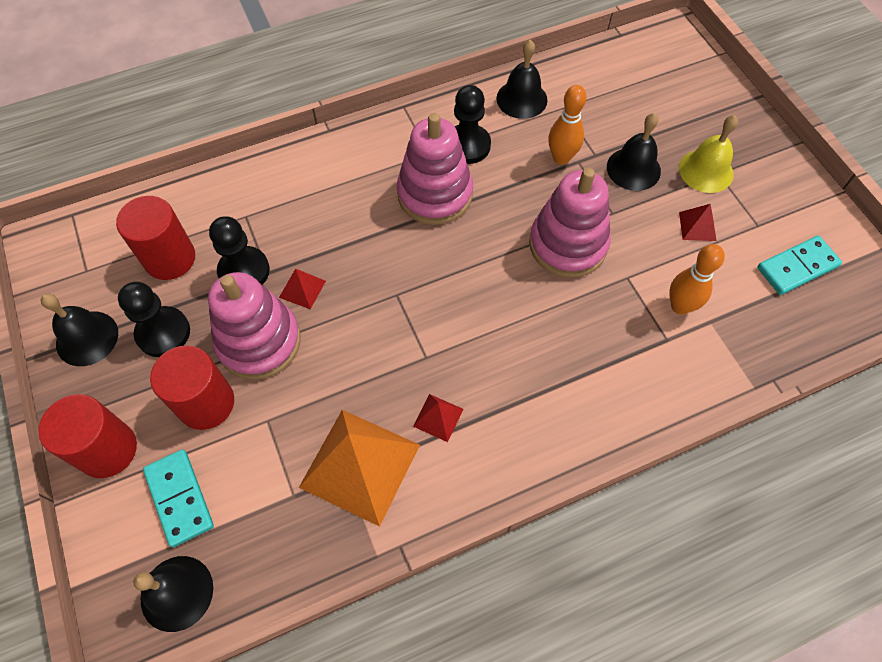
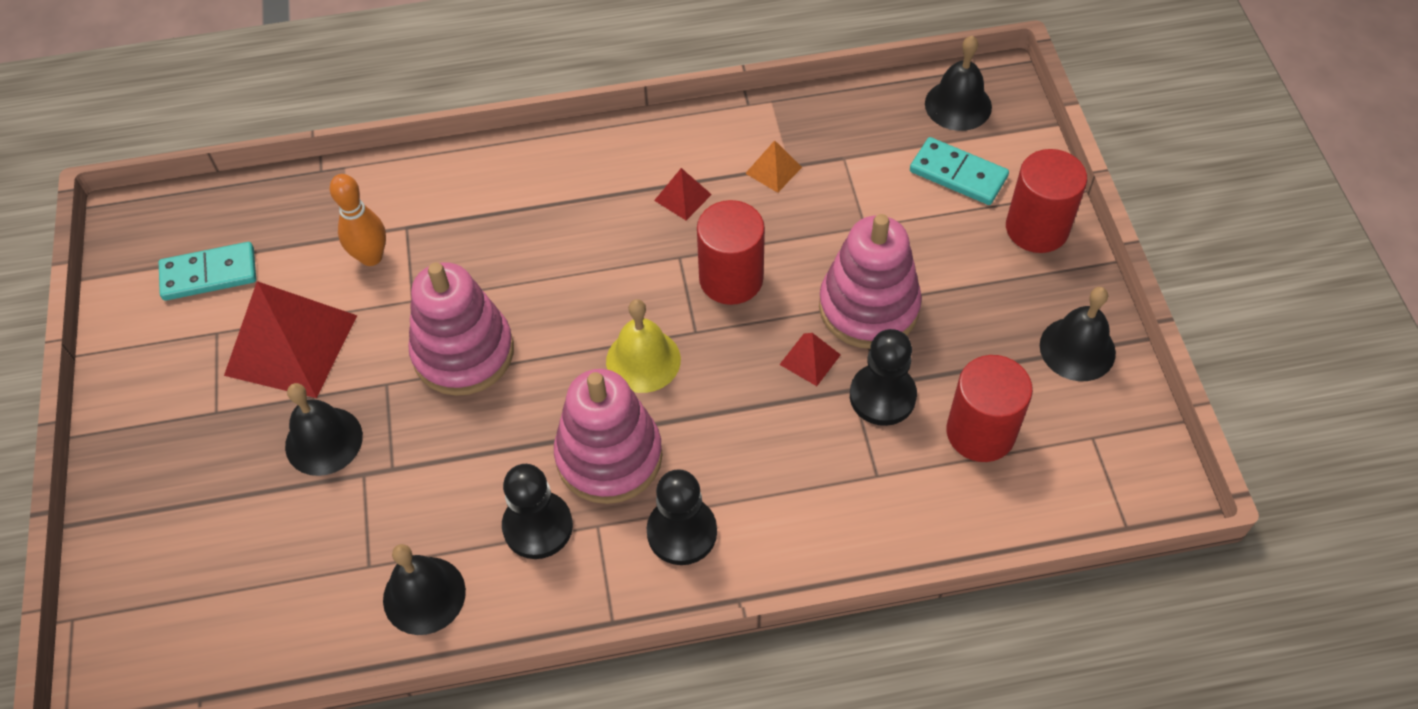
camera: 165 degrees left, 5 degrees down
black pawn [118,281,190,357] -> black pawn moved to [647,469,717,565]
turquoise domino [143,449,214,547] -> turquoise domino turned 45 degrees counterclockwise [910,137,1009,205]
red cylinder [150,346,234,430] -> red cylinder moved to [697,200,765,305]
orange pyramid [299,410,420,527] -> orange pyramid [745,140,802,193], size x0.44
orange bowling pin [548,85,587,165] -> none
yellow bell [679,115,738,193] -> yellow bell moved to [606,299,681,393]
red pyramid [679,204,717,241] -> red pyramid [224,281,357,398], size x2.28

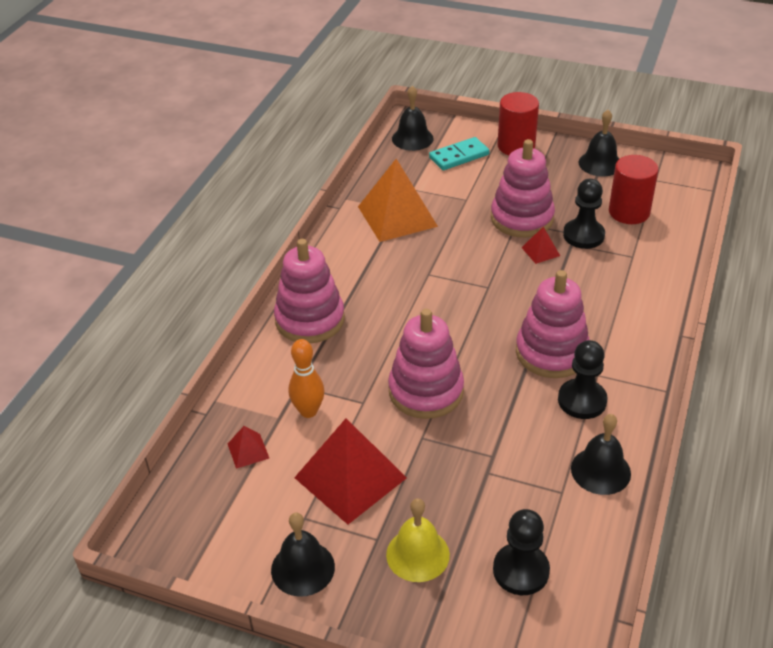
camera: 60 degrees left, 15 degrees down
turquoise domino [159,242,256,301] -> none
black bell [285,383,363,476] -> black bell moved to [271,512,335,597]
yellow bell [606,299,681,393] -> yellow bell moved to [386,498,450,582]
black pawn [647,469,717,565] -> black pawn moved to [493,509,550,595]
red pyramid [654,168,712,220] -> red pyramid moved to [228,426,269,469]
red cylinder [697,200,765,305] -> none
orange pyramid [745,140,802,193] -> orange pyramid [358,159,438,242], size x2.28
none -> pink stacking toy [274,239,345,343]

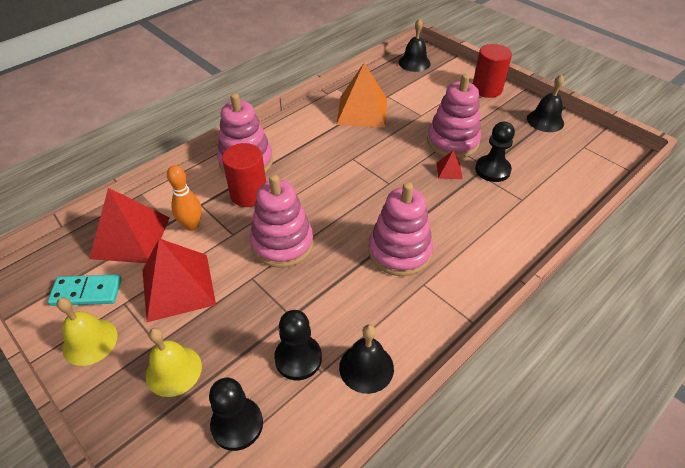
camera: 25 degrees right, 5 degrees up
red pyramid [228,426,269,469] -> red pyramid [89,188,170,263], size x2.28
black bell [271,512,335,597] -> yellow bell [57,297,117,366]
turquoise domino [429,137,490,170] -> turquoise domino moved to [48,274,122,306]
black pawn [558,340,608,419] -> black pawn moved to [274,310,322,380]
red cylinder [609,155,659,224] -> red cylinder moved to [222,143,266,207]

